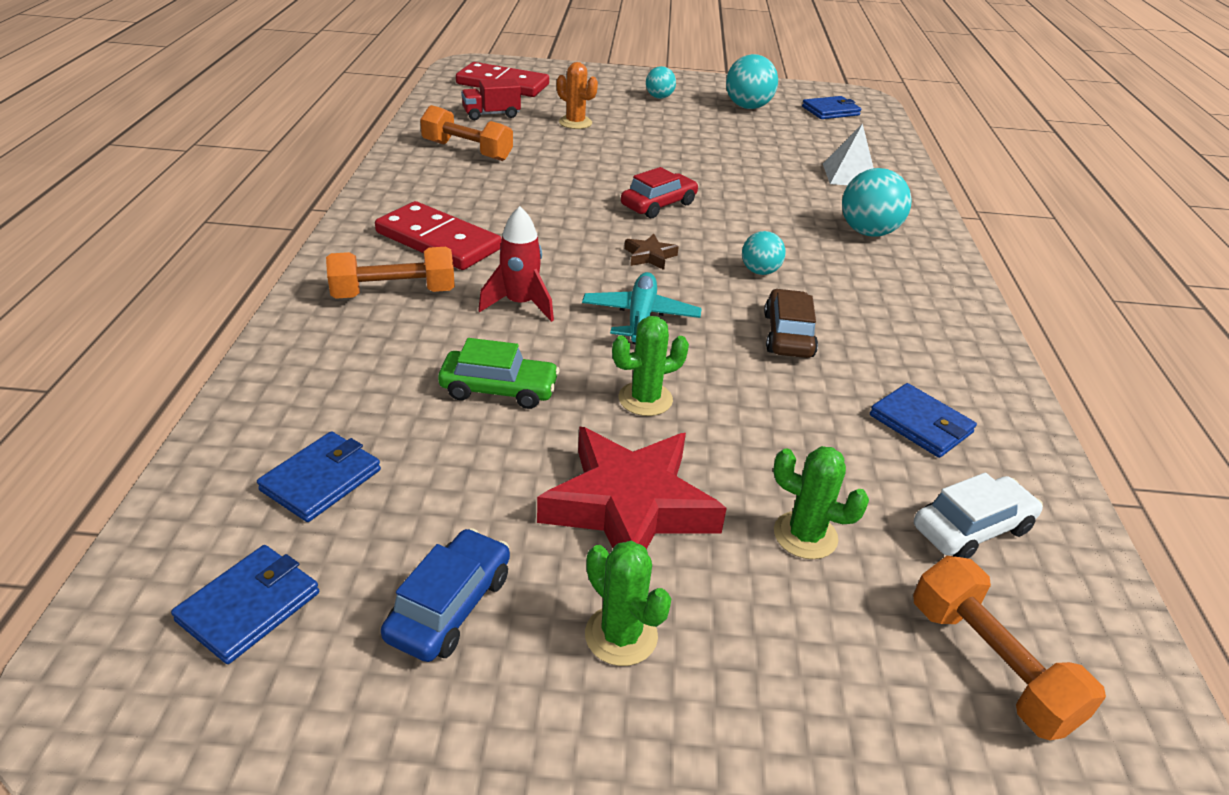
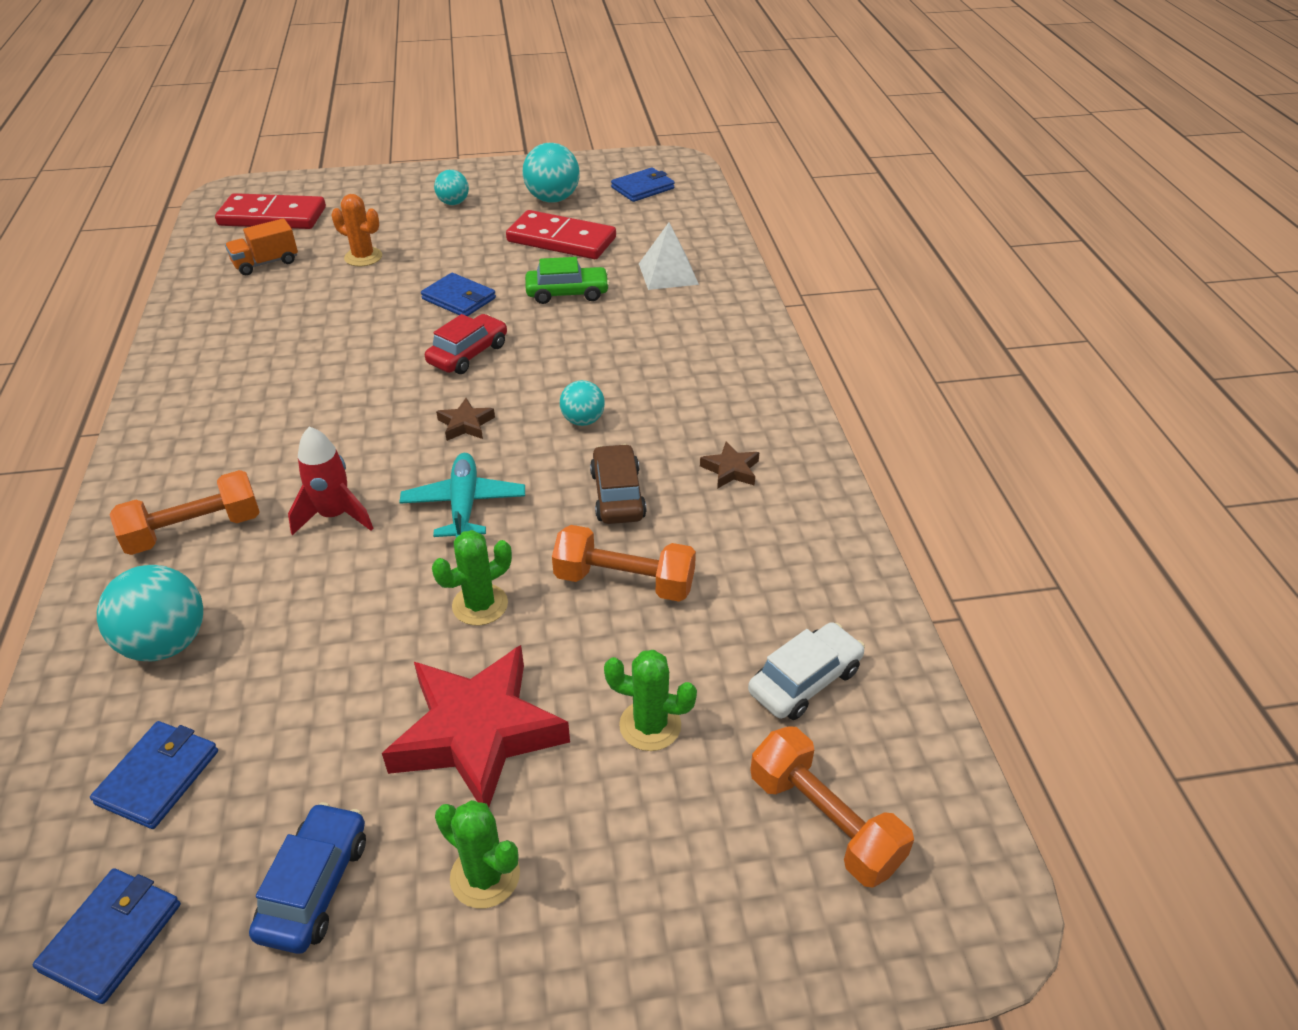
camera: 10 degrees left, 5 degrees up
red domino [375,201,502,270] -> red domino moved to [506,210,616,259]
orange dumbbell [420,105,513,161] -> orange dumbbell moved to [552,525,696,602]
green car [438,338,560,409] -> green car moved to [525,257,610,304]
red truck [461,78,521,120] -> orange truck [225,218,298,275]
turquoise ball [842,168,912,237] -> turquoise ball moved to [97,565,203,661]
blue wallet [870,383,977,458] -> blue wallet moved to [421,273,496,316]
none -> brown star [700,441,759,489]

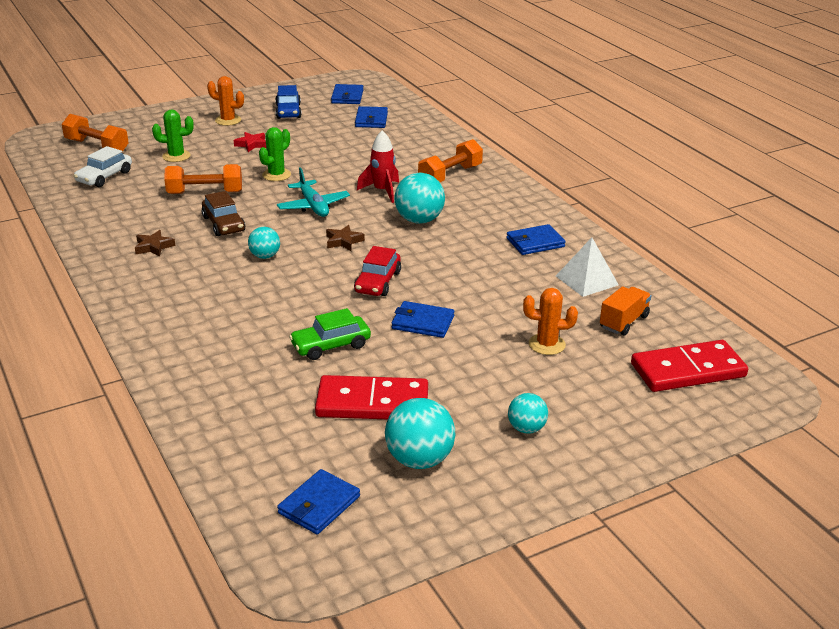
camera: 160 degrees right, 10 degrees down
turquoise ball [97,565,203,661] -> turquoise ball moved to [394,173,445,224]
red star [382,645,570,807] -> red star [234,132,266,152], size x0.43
green cactus [435,800,520,908] -> orange cactus [207,76,244,126]
white pyramid [639,222,699,290] -> white pyramid moved to [556,237,619,297]
none -> blue wallet [506,224,566,255]

